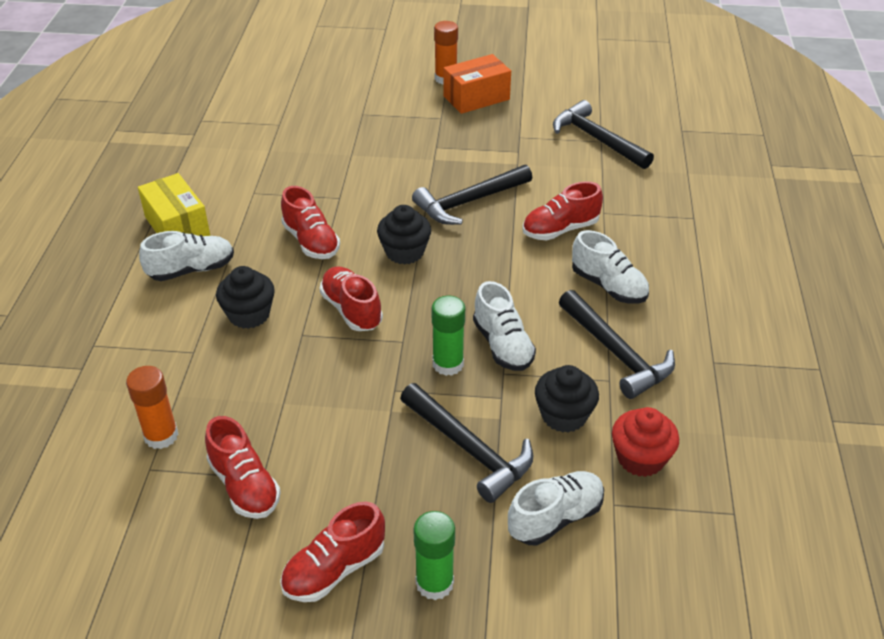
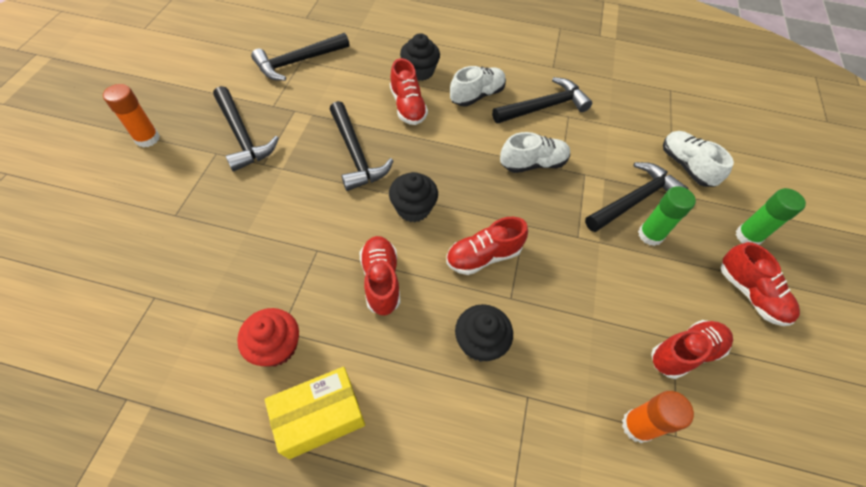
camera: 85 degrees left, 15 degrees up
white shoe [139,231,234,281] -> none
red shoe [281,186,340,259] -> red shoe turned 75 degrees counterclockwise [360,236,400,315]
green glue stick [432,296,465,376] -> green glue stick moved to [638,186,696,246]
orange box [444,54,511,114] -> none
black cupcake [535,365,599,433] -> black cupcake moved to [400,33,440,81]
red cupcake [612,407,679,477] -> red cupcake moved to [237,308,299,367]
none -> black hammer [213,86,279,172]

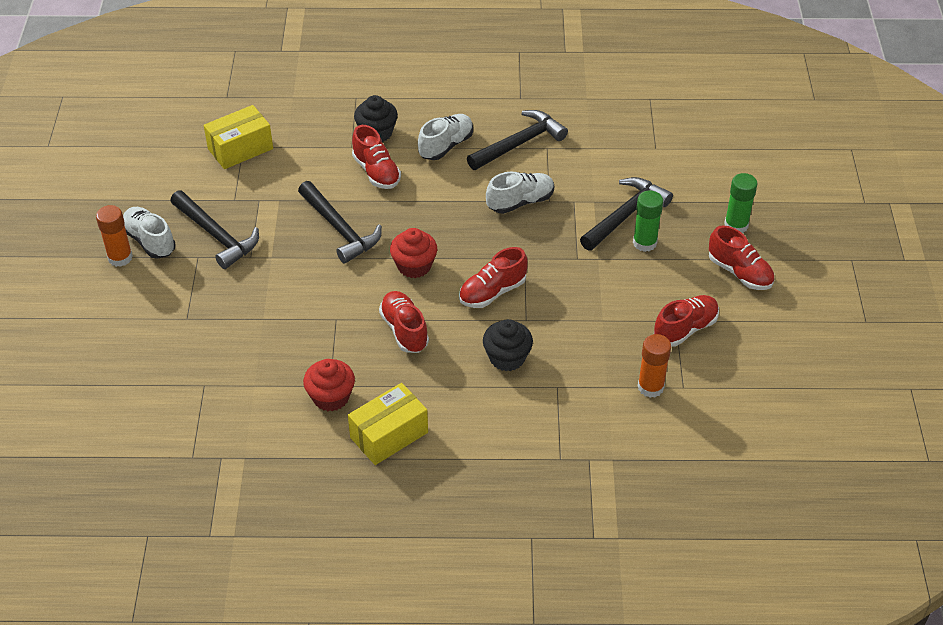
camera: 10 degrees left, 10 degrees down
black hammer [251,33,349,81] -> yellow box [204,105,273,169]
black cupcake [389,172,438,222] -> red cupcake [390,228,437,278]
white shoe [663,131,734,187] -> white shoe moved to [123,207,176,259]

